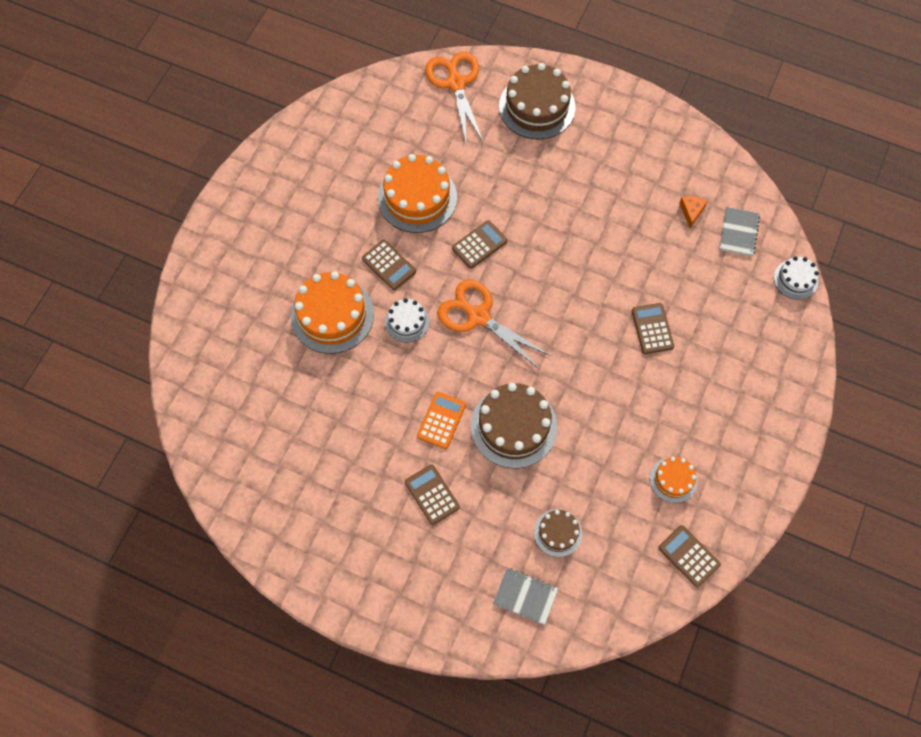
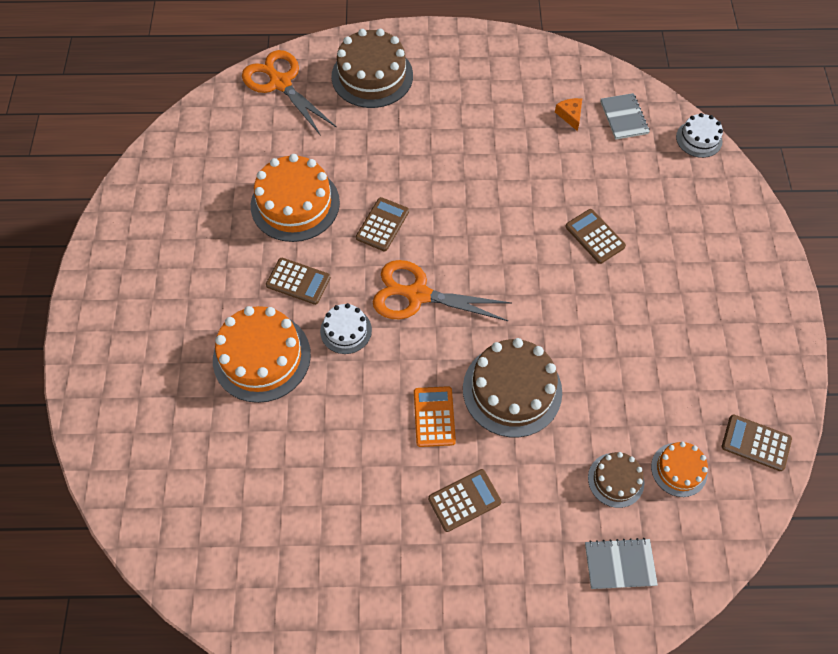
camera: 25 degrees left, 5 degrees down
brown calculator [405,464,460,525] -> brown calculator turned 120 degrees clockwise [428,469,502,532]
orange cake [650,457,697,503] -> orange cake moved to [651,442,708,497]

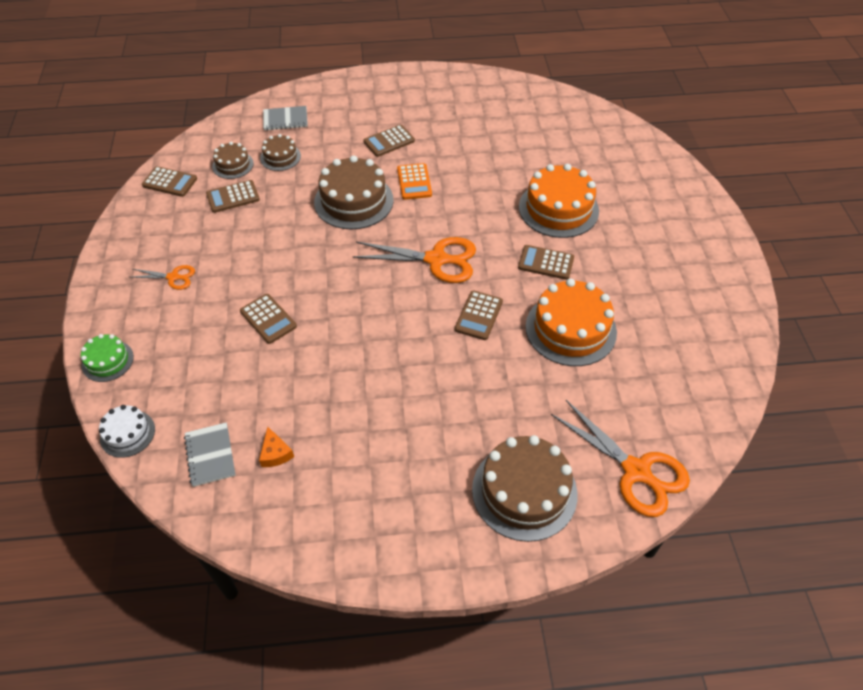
camera: 175 degrees right, 10 degrees down
white cake [320,303,372,354] -> none
orange cake [651,442,708,497] -> brown cake [212,142,254,179]
none -> green cake [81,334,134,382]
none -> orange scissors [132,265,195,290]
none -> brown calculator [206,180,260,213]

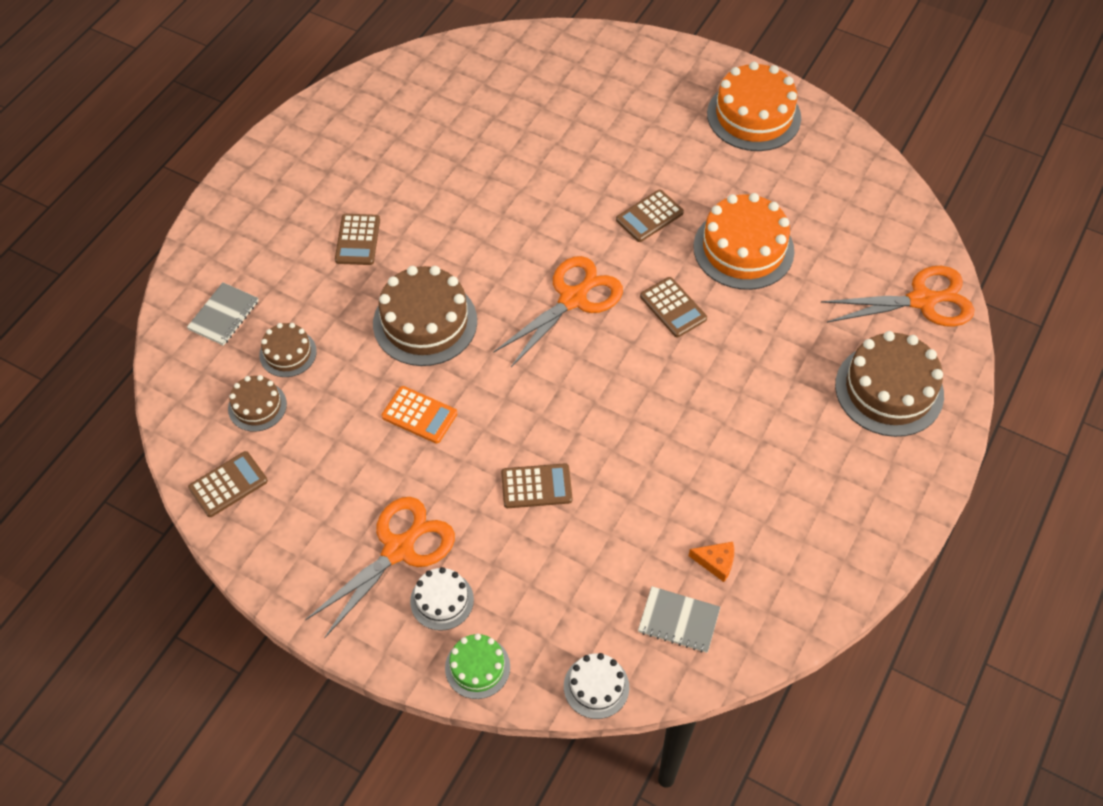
camera: 55 degrees left, 5 degrees up
orange scissors [132,265,195,290] -> orange scissors [305,497,455,639], size x1.93
brown calculator [206,180,260,213] -> none
orange calculator [397,163,432,200] -> orange calculator moved to [382,386,457,443]
orange cake [519,164,599,238] -> orange cake moved to [707,62,801,151]
none -> white cake [410,567,474,631]

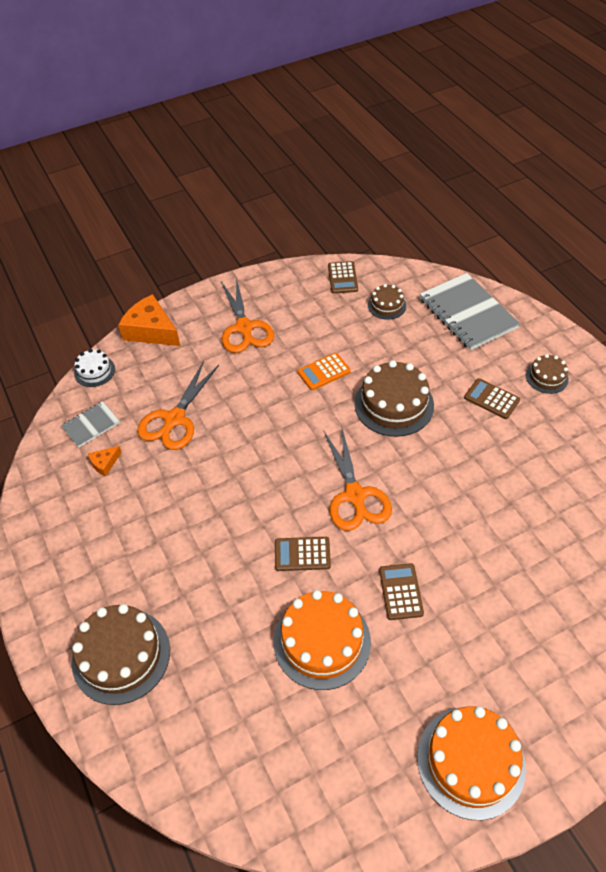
camera: 125 degrees right, 5 degrees down
grey notebook [187,282,259,346] -> grey notebook [420,273,520,350], size x1.96
brown cake [259,323,317,377] -> brown cake moved to [526,354,569,394]
white cake [410,567,474,631] -> none
green cake [445,634,510,699] -> orange cheese [118,294,180,346]
brown calculator [501,463,573,508] -> none
orange scissors [821,266,974,327] -> orange scissors moved to [137,361,219,450]

